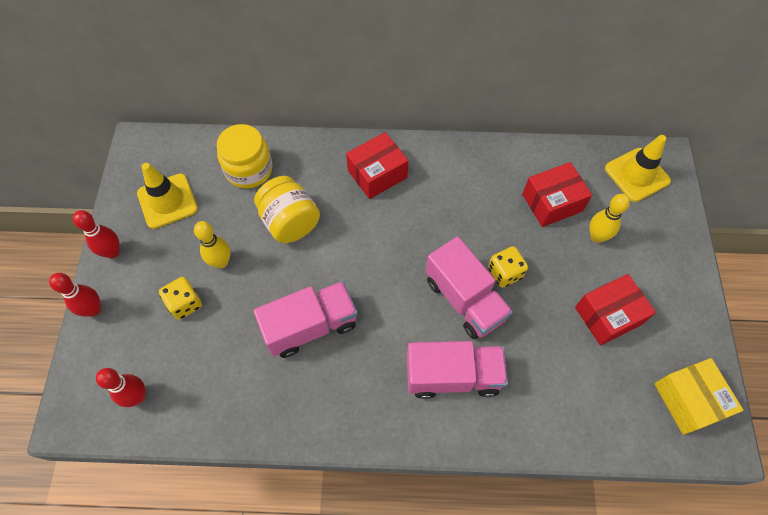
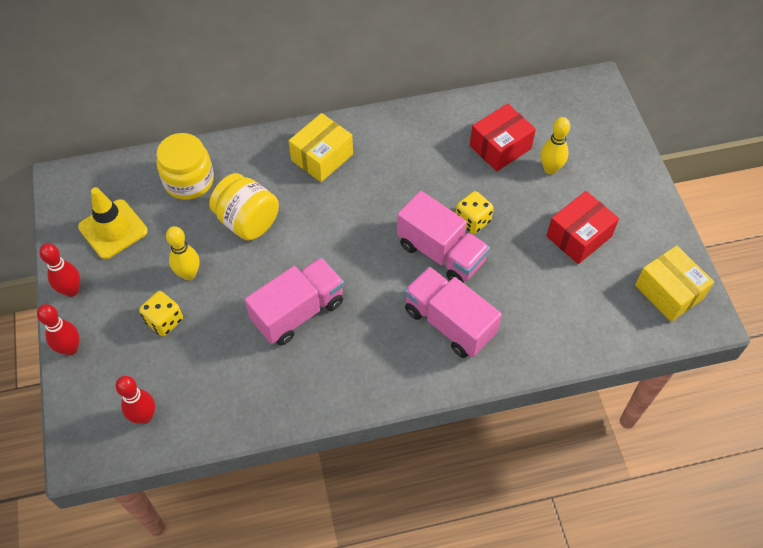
camera: 15 degrees left, 5 degrees down
red box [346,132,408,199] -> yellow box [289,113,353,182]
pink truck [407,341,508,399] -> pink truck turned 120 degrees counterclockwise [404,267,502,358]
yellow traffic cone [605,135,671,202] -> none

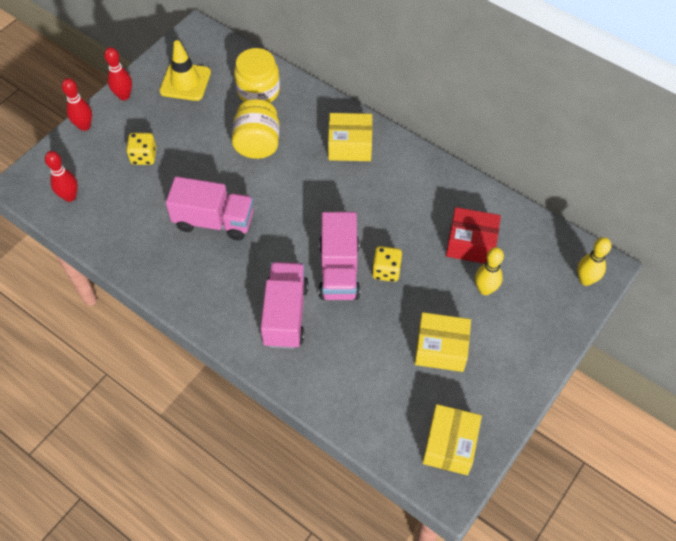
camera: 50 degrees right, 0 degrees up
yellow bowling pin [166,226,199,280] -> yellow bowling pin moved to [577,237,611,286]
red box [546,191,619,264] -> yellow box [415,312,471,372]

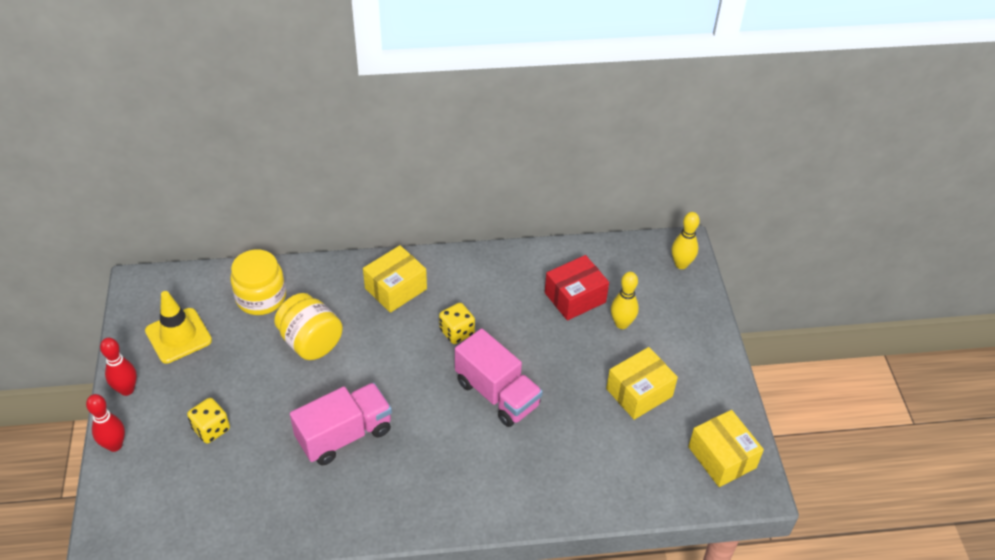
camera: 45 degrees left, 10 degrees down
red bowling pin [45,151,78,202] -> none
pink truck [261,262,309,349] -> none
yellow dice [372,246,402,282] -> yellow dice moved to [439,303,475,344]

